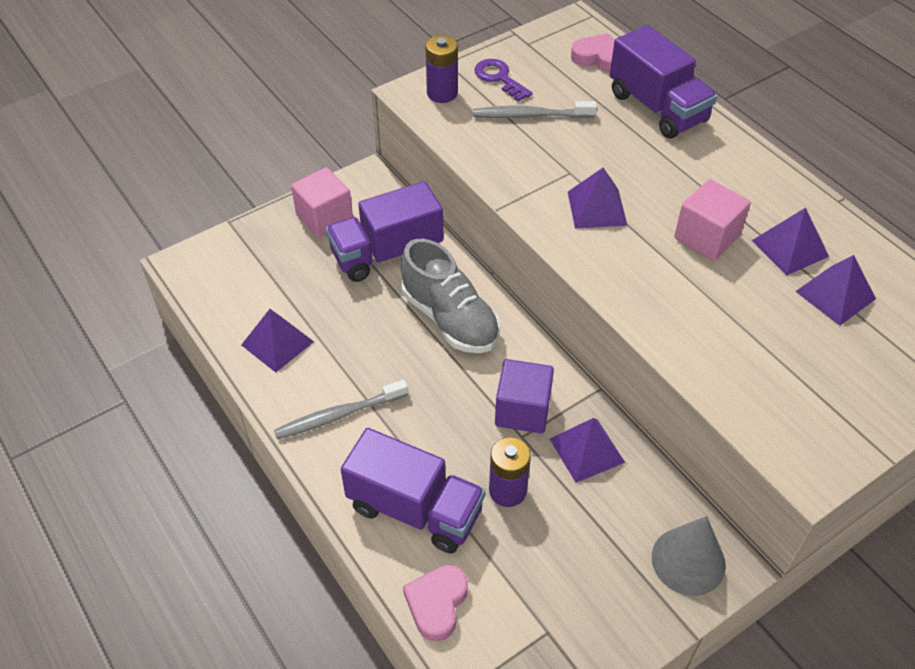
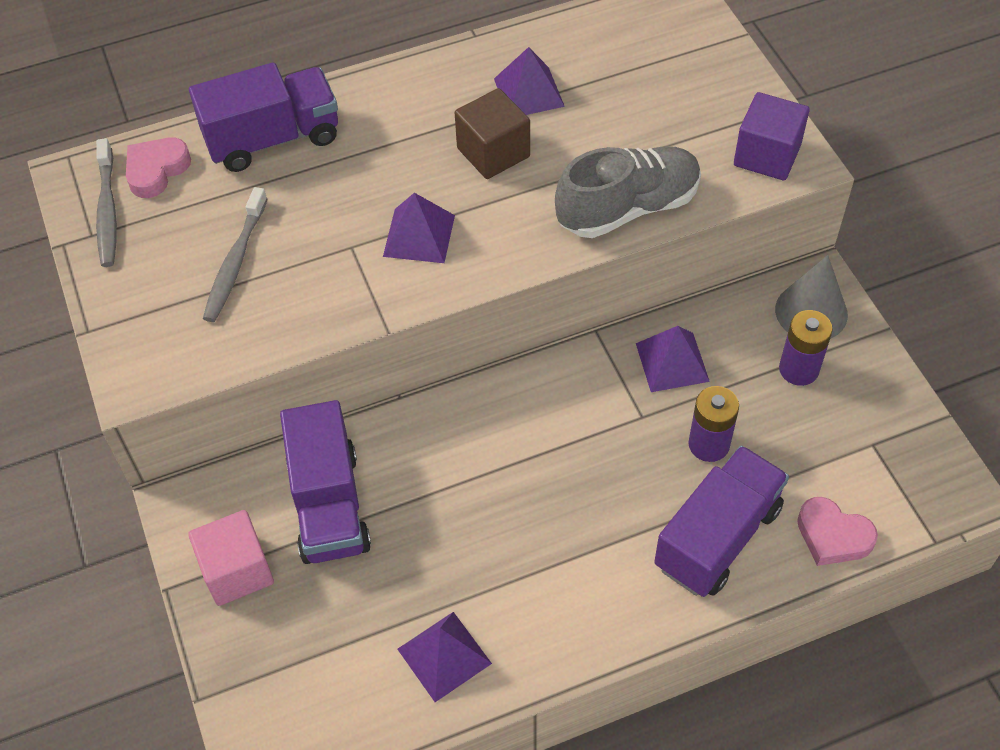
camera: 75 degrees left, 5 degrees up
grey toothbrush [274,379,408,439] -> grey toothbrush moved to [96,138,117,267]
grey shoe [401,239,500,353] -> grey shoe moved to [555,146,701,238]
purple battery [425,35,458,103] -> purple battery moved to [779,310,833,386]
purple key [474,59,533,102] -> none
purple cube [495,359,554,433] -> purple cube moved to [734,92,809,180]
pink cube [674,179,751,261] -> brown cube [455,88,530,179]
purple pyramid [795,255,876,325] -> none

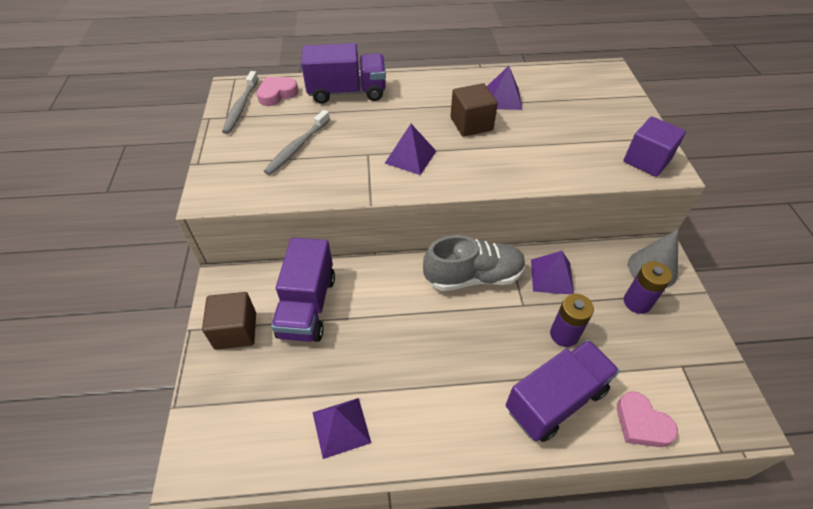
camera: 15 degrees right, 5 degrees down
pink cube [188,510,274,606] -> brown cube [202,292,256,350]
grey shoe [555,146,701,238] -> grey shoe moved to [423,235,526,291]

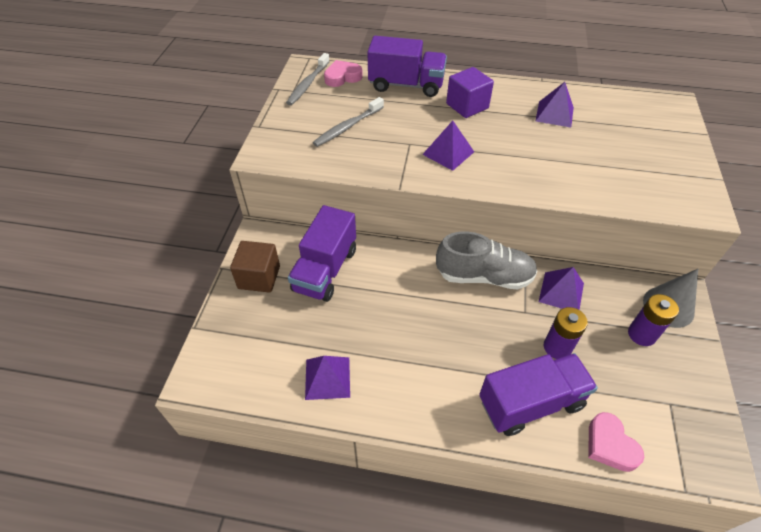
camera: 15 degrees right, 0 degrees up
brown cube [451,83,498,137] -> none
purple cube [624,116,686,177] -> purple cube moved to [446,67,494,118]

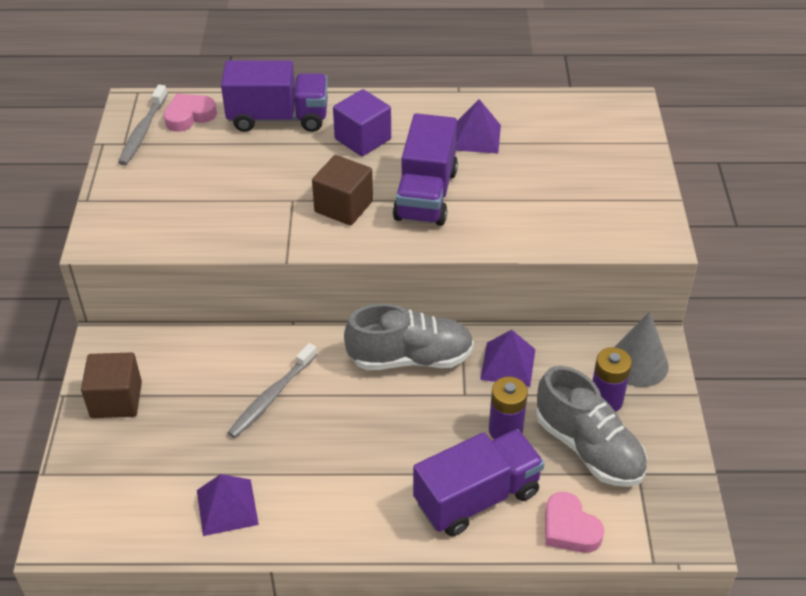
camera: 10 degrees left, 5 degrees down
purple truck [288,205,356,302] -> purple truck moved to [393,113,458,226]
grey toothbrush [313,97,384,147] -> grey toothbrush moved to [227,343,317,438]
purple pyramid [422,121,474,171] -> brown cube [312,155,373,226]
none -> grey shoe [536,366,647,487]

